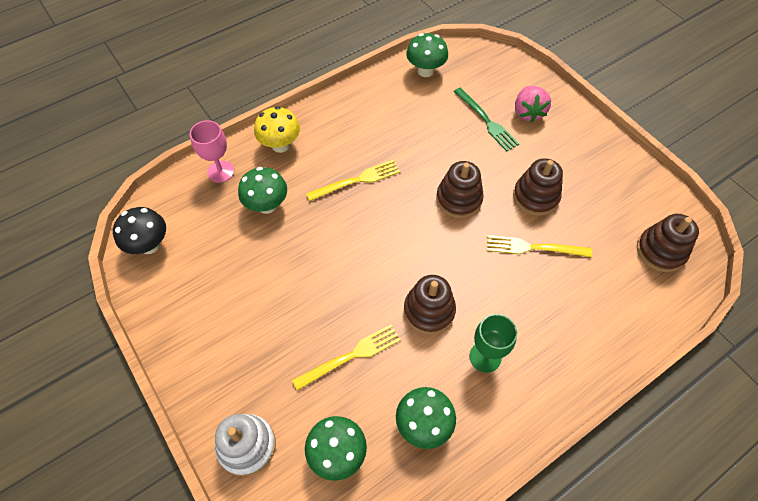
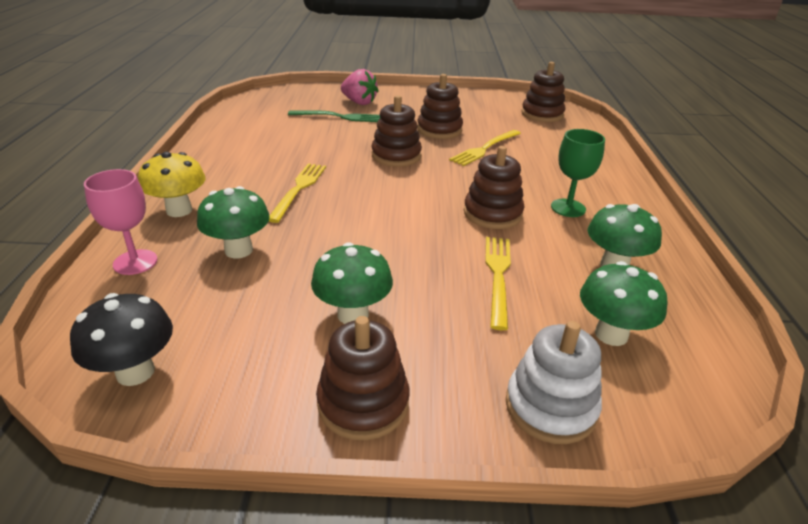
camera: 55 degrees left, 25 degrees down
green mushroom [406,33,448,77] -> green mushroom moved to [311,242,393,324]
none -> brown stacking toy [316,316,409,440]

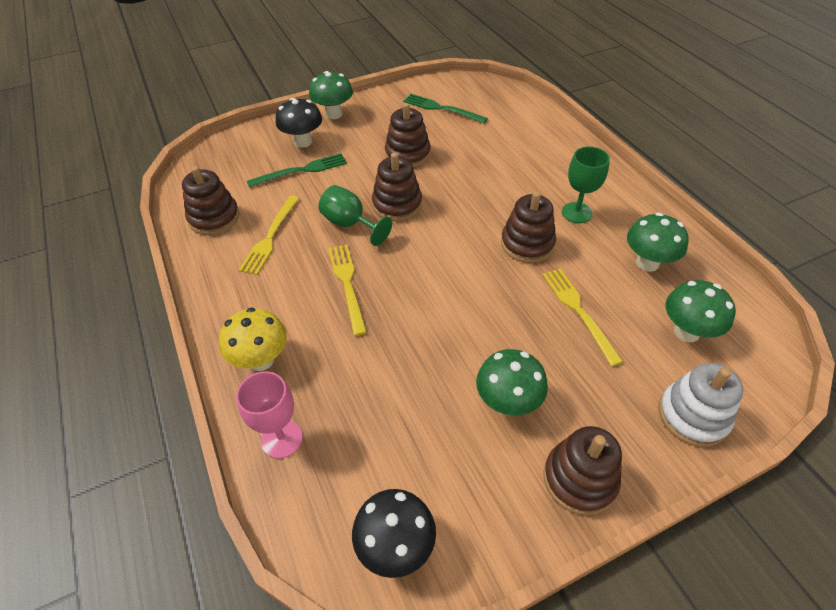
camera: 25 degrees left, 15 degrees up
green mushroom [197,186,270,258] -> green mushroom moved to [309,71,353,119]
pink strawberry [341,69,378,105] -> black mushroom [276,98,322,148]
yellow fork [449,130,521,166] -> yellow fork moved to [239,195,299,275]
brown stacking toy [522,62,565,122] -> brown stacking toy moved to [182,166,240,235]
none -> green goblet [319,185,392,246]
none -> green fork [404,94,488,124]

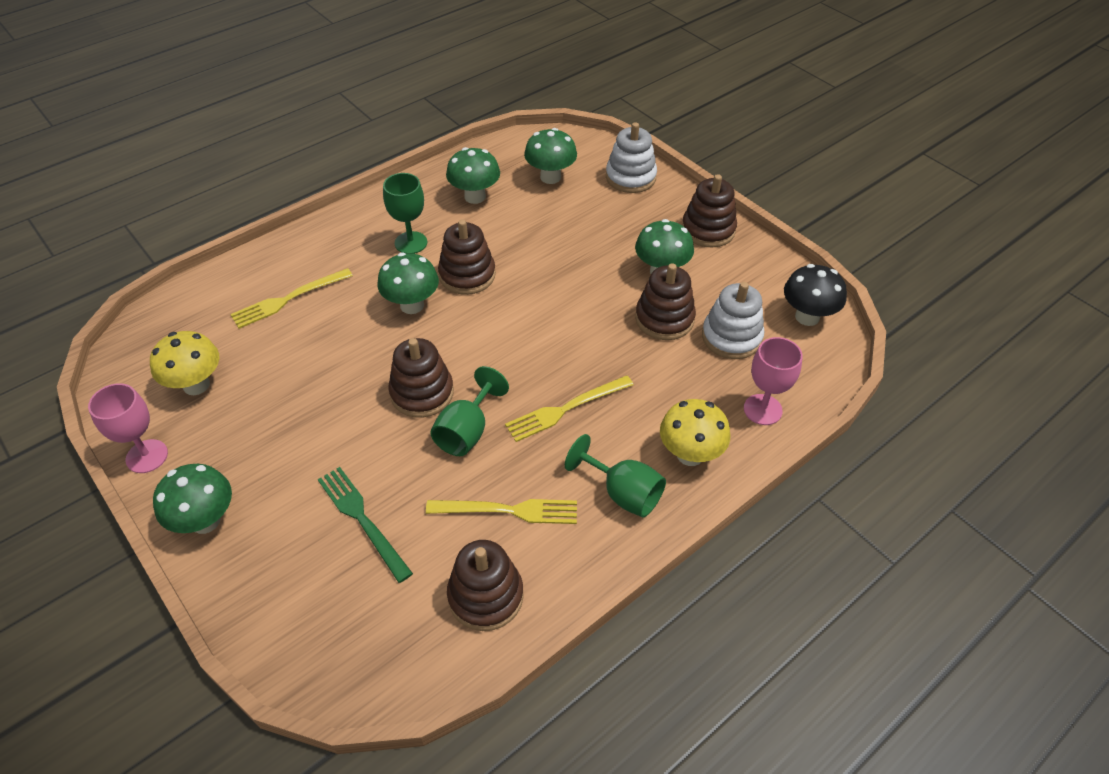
camera: 105 degrees left, 0 degrees up
black mushroom [276,98,322,148] -> none
brown stacking toy [385,103,431,168] -> brown stacking toy moved to [635,263,696,340]
green fork [404,94,488,124] -> yellow mushroom [150,331,219,395]
yellow fork [542,268,623,366] -> yellow fork moved to [230,268,353,329]
none -> pink goblet [88,383,168,473]
none -> green mushroom [377,253,439,314]
none -> green goblet [565,434,666,517]
none -> white stacking toy [702,282,764,359]

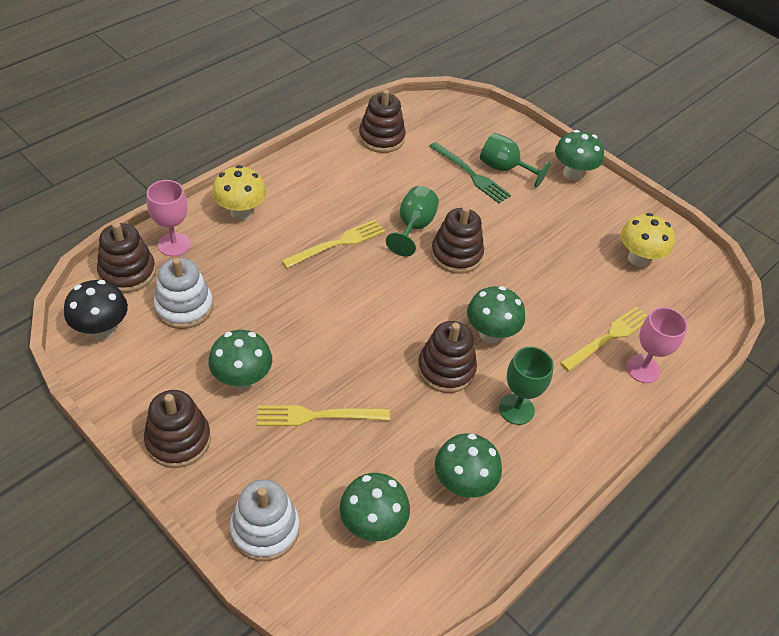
camera: 170 degrees right, 0 degrees up
pink goblet [88,383,168,473] -> pink goblet moved to [626,307,687,383]
yellow fork [426,499,577,524] -> yellow fork moved to [257,405,390,426]
green goblet [565,434,666,517] -> green goblet moved to [480,133,550,188]
brown stacking toy [635,263,696,340] -> brown stacking toy moved to [97,222,156,293]

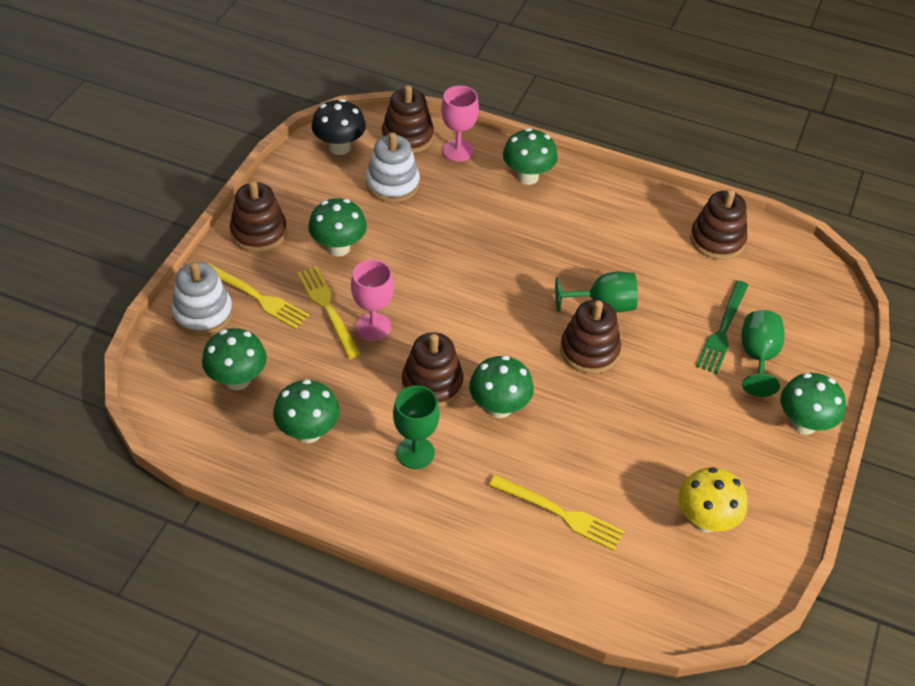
camera: 70 degrees right, 0 degrees up
yellow mushroom [212,165,266,220] -> green mushroom [503,128,558,185]
yellow fork [281,220,385,268] -> yellow fork moved to [208,263,309,329]
pink goblet [626,307,687,383] -> pink goblet moved to [351,260,394,341]

